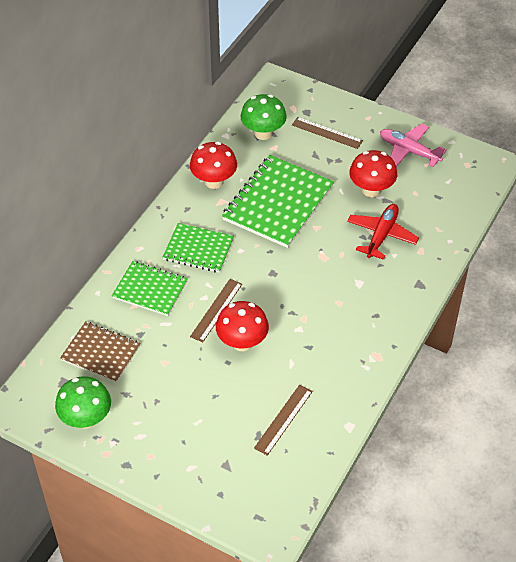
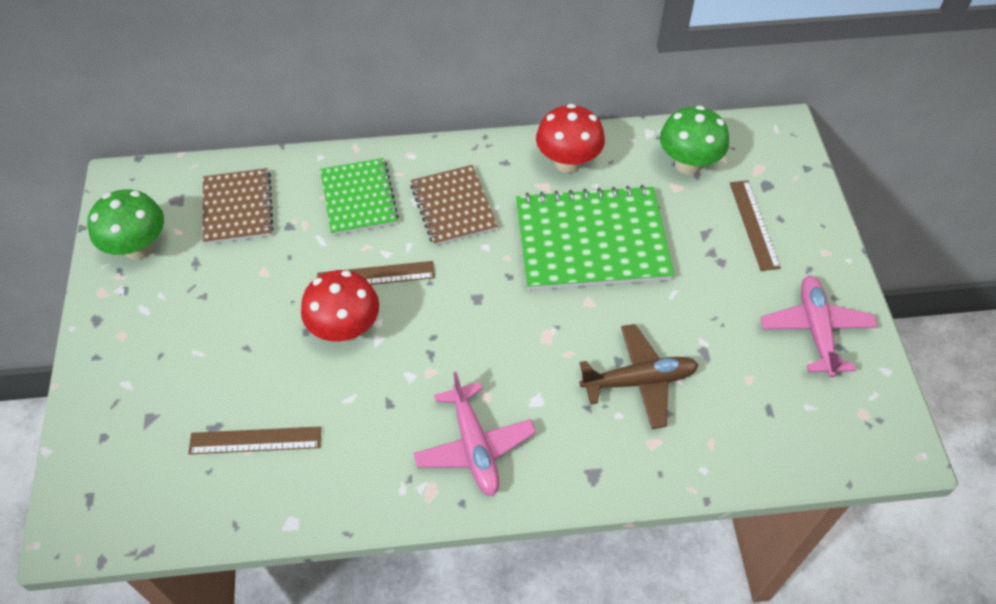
camera: 55 degrees right, 5 degrees up
green notebook [163,223,234,273] -> brown notebook [410,165,498,246]
red plane [347,204,419,260] -> brown plane [579,324,698,429]
red mushroom [349,150,397,197] -> none
none -> pink plane [413,372,536,496]

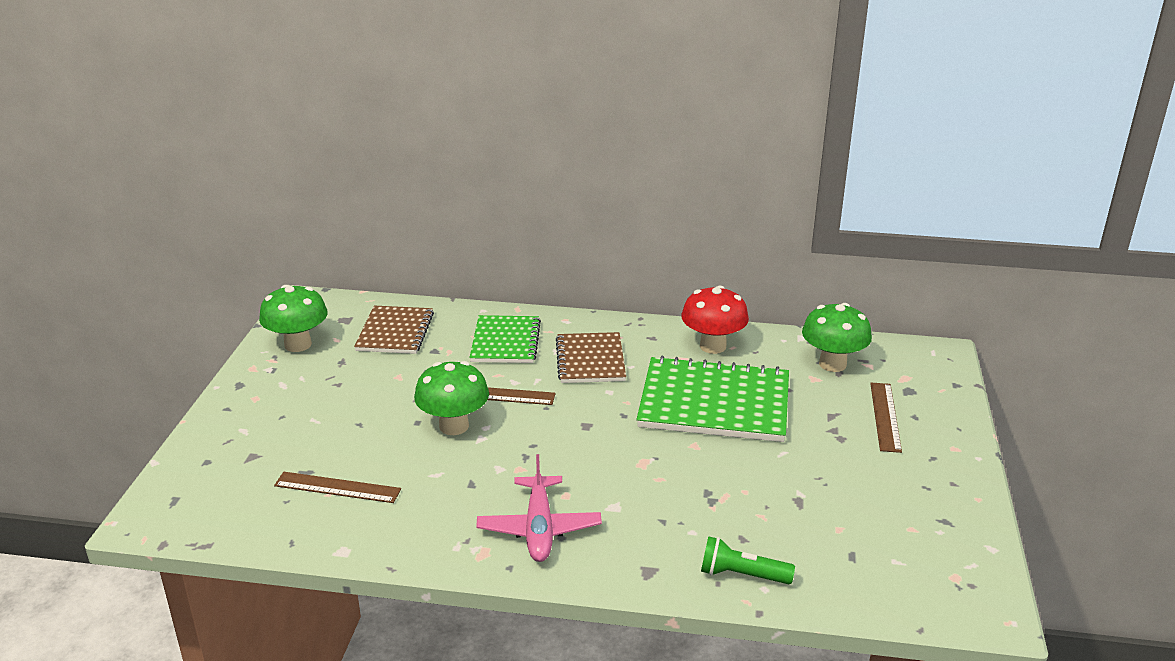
camera: 15 degrees right, 25 degrees down
red mushroom [301,270,379,342] -> green mushroom [414,361,489,435]
brown plane [579,324,698,429] -> none
pink plane [761,276,878,377] -> none
none -> green flashlight [701,536,795,584]

